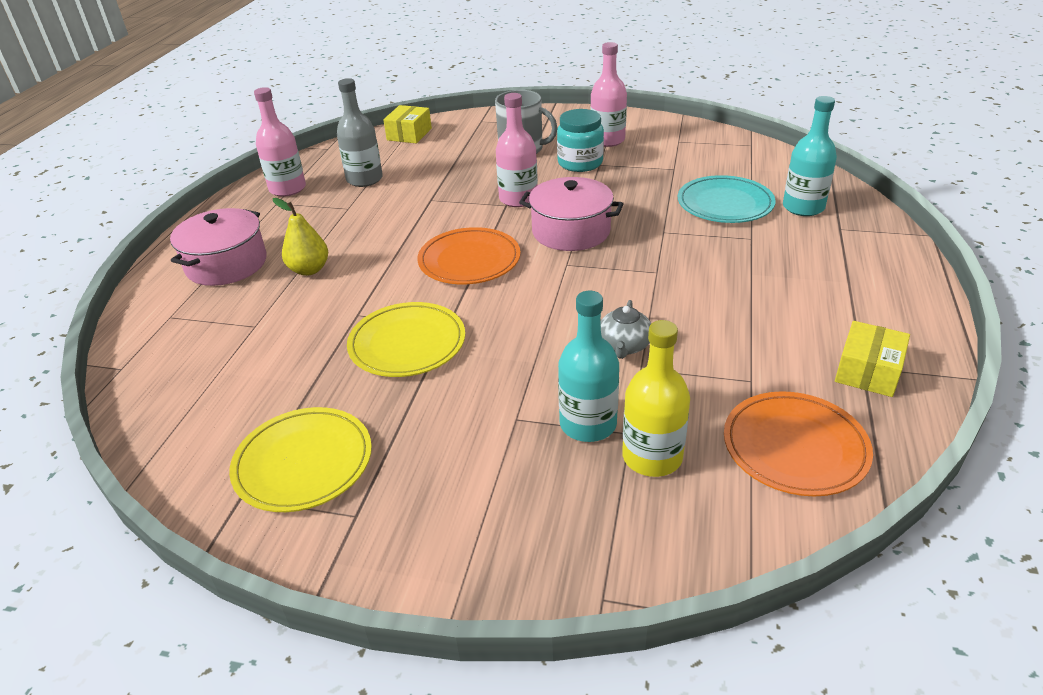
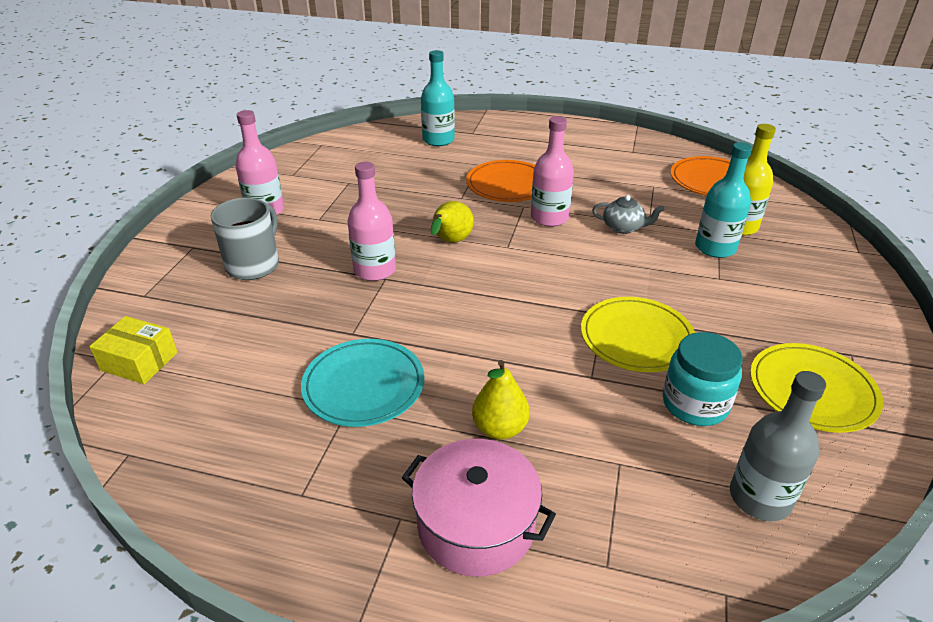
camera: 90 degrees left, 0 degrees up
pink bottle [254,87,306,197] -> pink bottle moved to [531,116,574,227]
grey bottle [337,78,383,187] -> grey bottle moved to [730,371,826,521]
orange plate [417,227,521,284] -> orange plate moved to [466,160,535,202]
pink pot [519,177,624,251] -> yellow pear [431,201,474,243]
turquoise jar [557,109,604,172] -> turquoise jar moved to [663,332,743,426]
turquoise plate [678,175,776,223] -> turquoise plate moved to [301,339,424,427]
yellow box [835,321,910,397] -> none

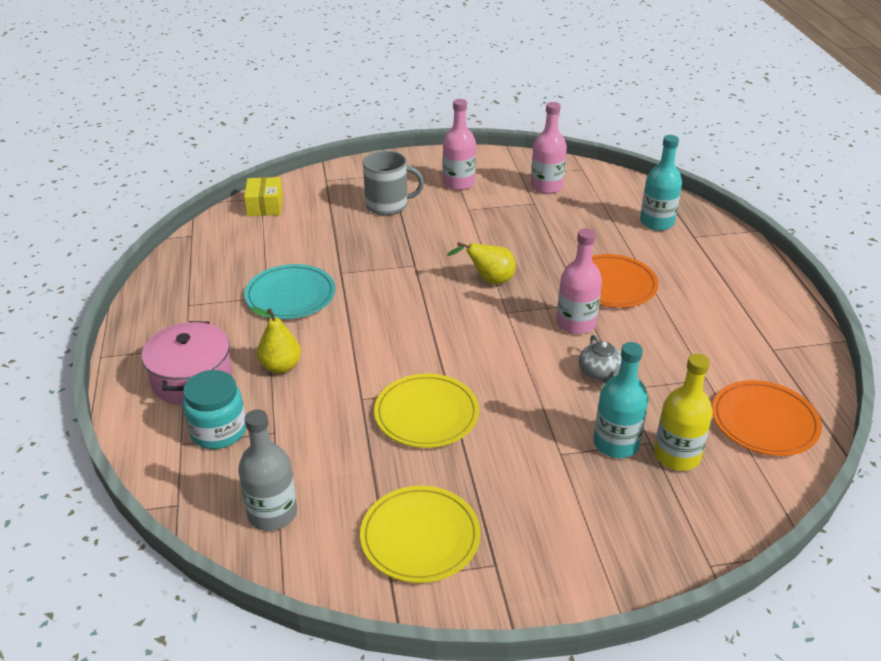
camera: 65 degrees right, 0 degrees up
pink bottle [348,162,396,281] -> pink bottle moved to [531,102,567,194]
turquoise jar [663,332,743,426] -> turquoise jar moved to [182,370,246,449]

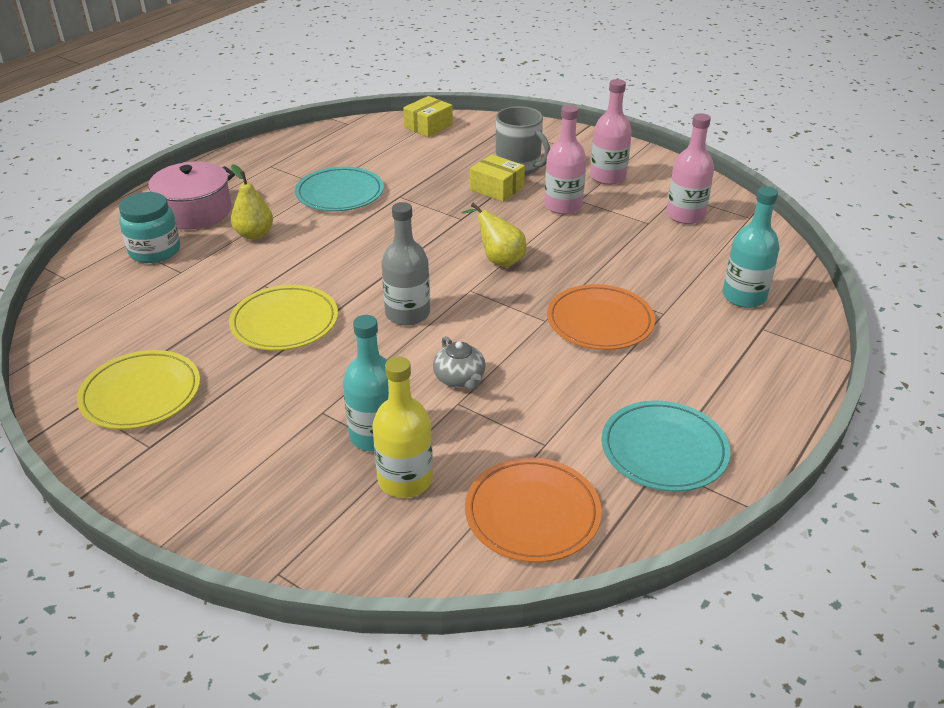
camera: 45 degrees right, 0 degrees up
grey bottle [238,409,297,531] -> grey bottle moved to [381,202,430,326]
pink bottle [557,228,602,334] -> pink bottle moved to [544,105,586,214]
grey teapot [579,335,622,383] -> grey teapot turned 60 degrees counterclockwise [433,336,486,391]
none -> yellow box [470,154,525,202]
none -> turquoise plate [602,400,730,491]

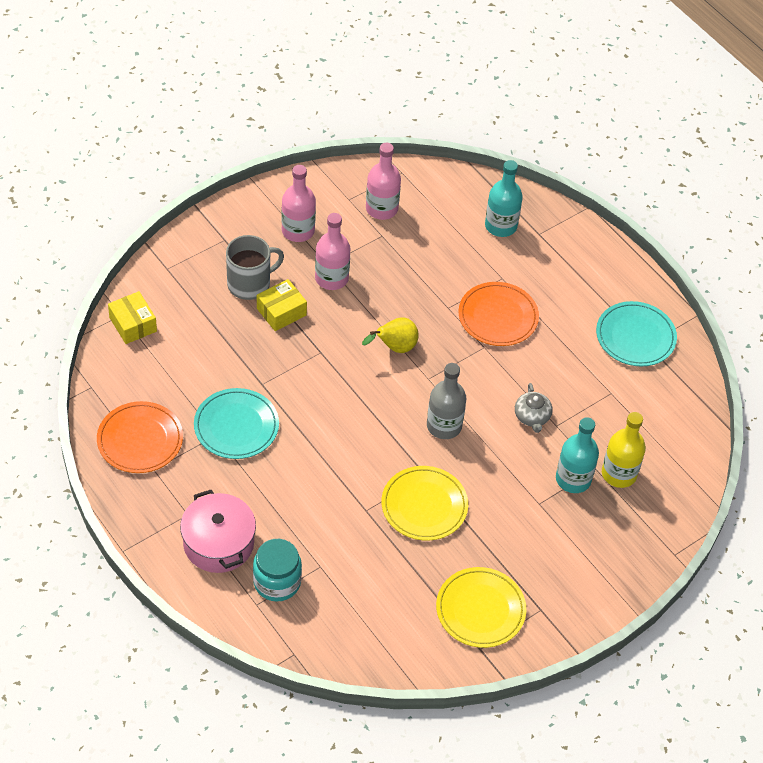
camera: 75 degrees left, 15 degrees up
yellow pear [231,164,273,240] -> none
grey teapot [433,336,486,391] -> grey teapot turned 90 degrees clockwise [515,383,553,433]
orange plate [465,457,602,563] -> orange plate moved to [97,401,183,473]

